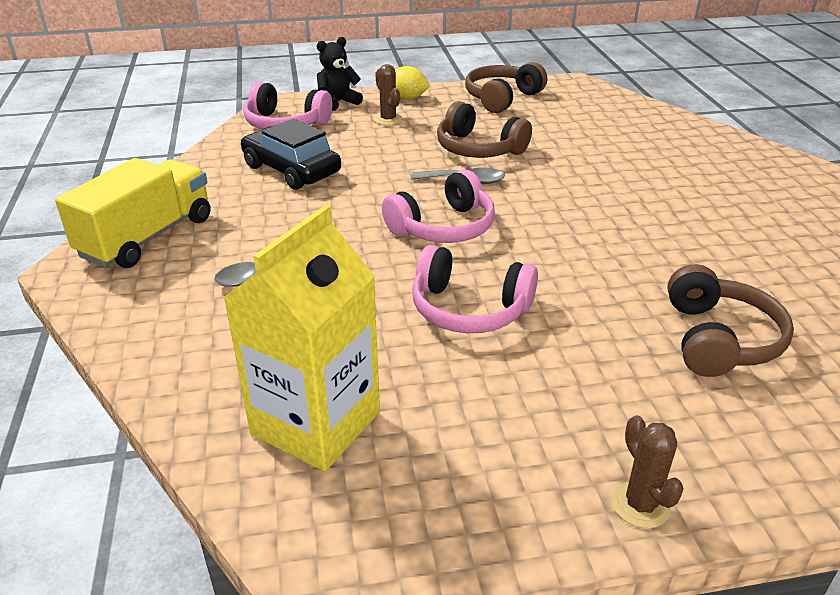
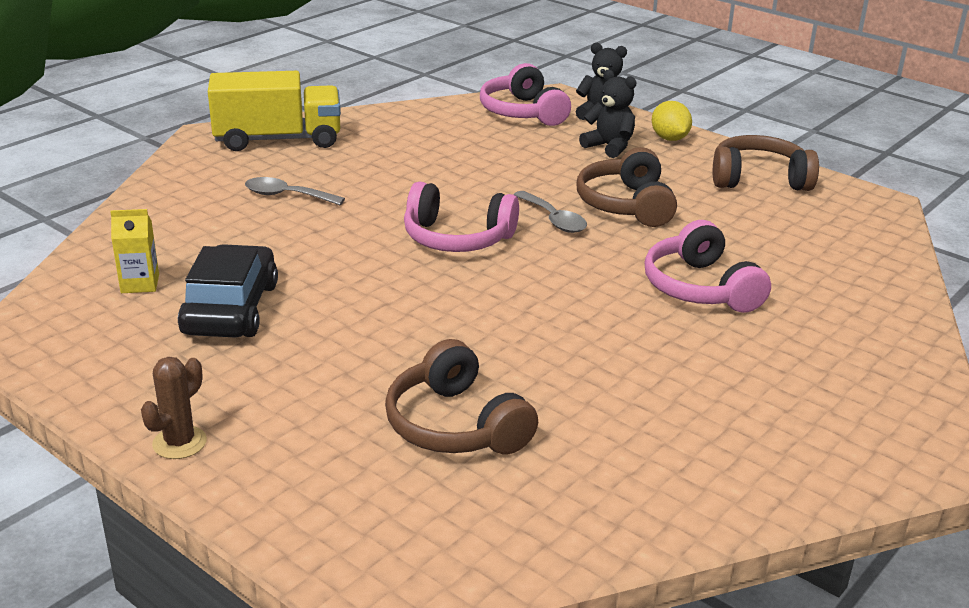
camera: 50 degrees right, 5 degrees down
yellow carton [223,205,380,472] -> yellow carton [110,209,159,293], size x0.43
black car [241,119,341,190] -> black car moved to [178,244,278,338]
brown cactus [374,64,403,125] -> black teddy bear [579,70,637,158]
pink headphones [412,245,538,333] -> pink headphones moved to [645,220,771,313]
brown headphones [667,264,794,377] -> brown headphones turned 90 degrees clockwise [385,339,538,454]

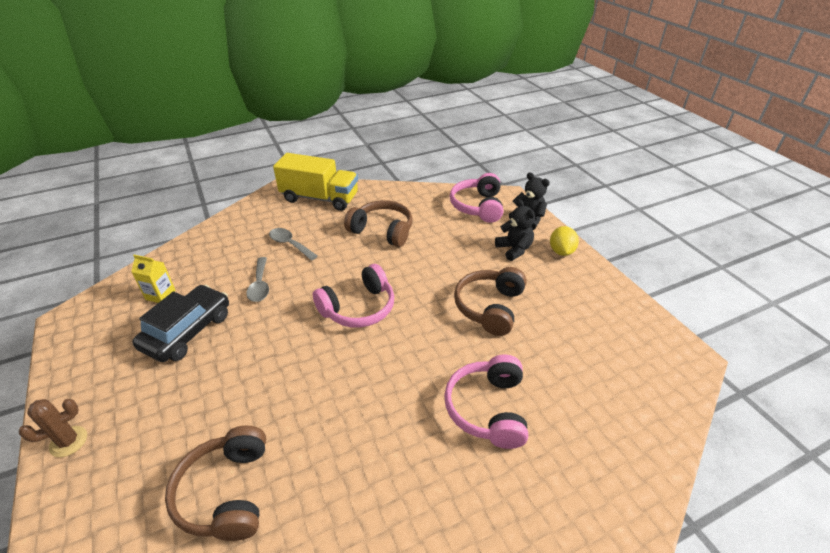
camera: 25 degrees right, 10 degrees up
pink headphones [404,182,519,252] -> pink headphones turned 75 degrees counterclockwise [313,264,394,328]
grey spoon [513,191,587,233] -> grey spoon moved to [246,257,269,302]
brown headphones [713,135,819,191] -> brown headphones moved to [344,200,412,247]

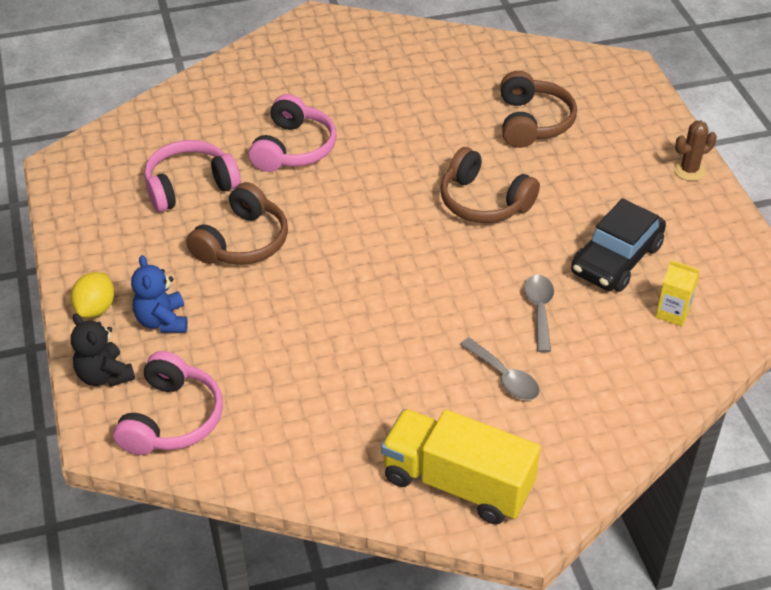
camera: 170 degrees left, 5 degrees up
pink headphones [313,264,394,328] -> pink headphones moved to [144,140,241,212]
brown headphones [344,200,412,247] -> brown headphones moved to [440,147,540,223]
black teddy bear [495,199,535,261] -> blue teddy bear [131,255,188,333]

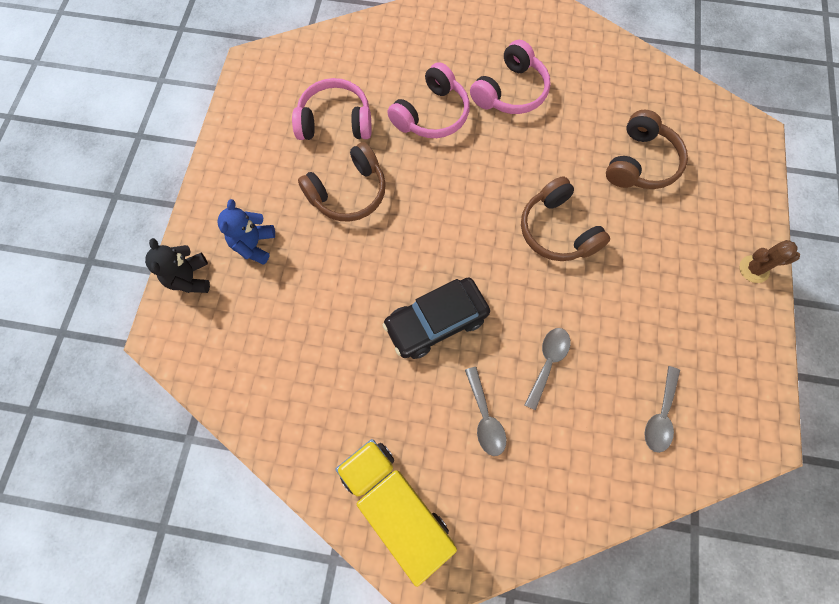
camera: 25 degrees right, 25 degrees up
yellow lemon [71,272,114,318] -> none
pink headphones [113,351,223,455] -> pink headphones moved to [470,40,551,114]
black car [571,198,666,292] -> black car moved to [383,277,490,359]
yellow carton [655,260,700,327] -> grey spoon [644,366,680,453]

